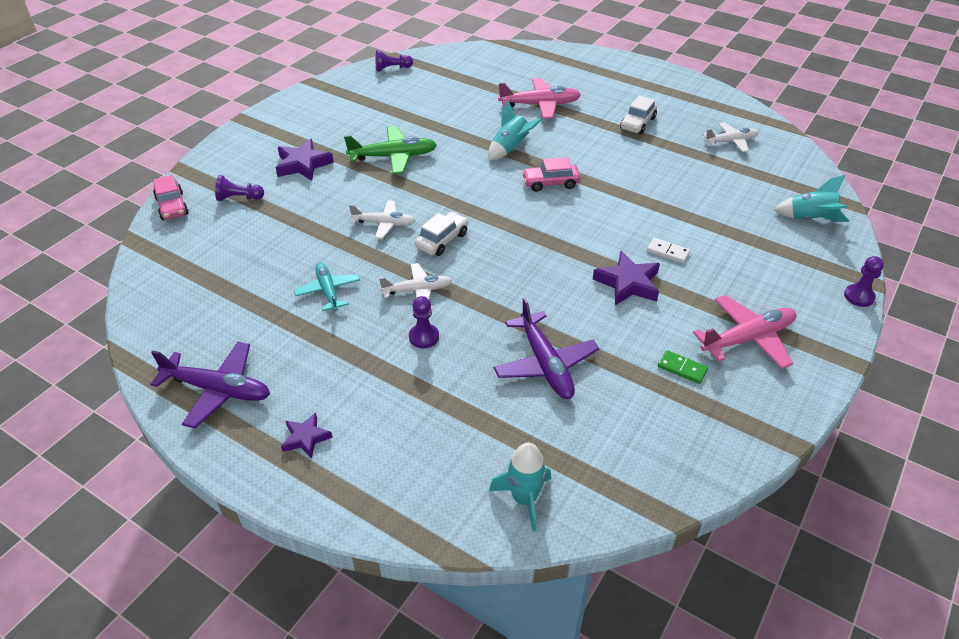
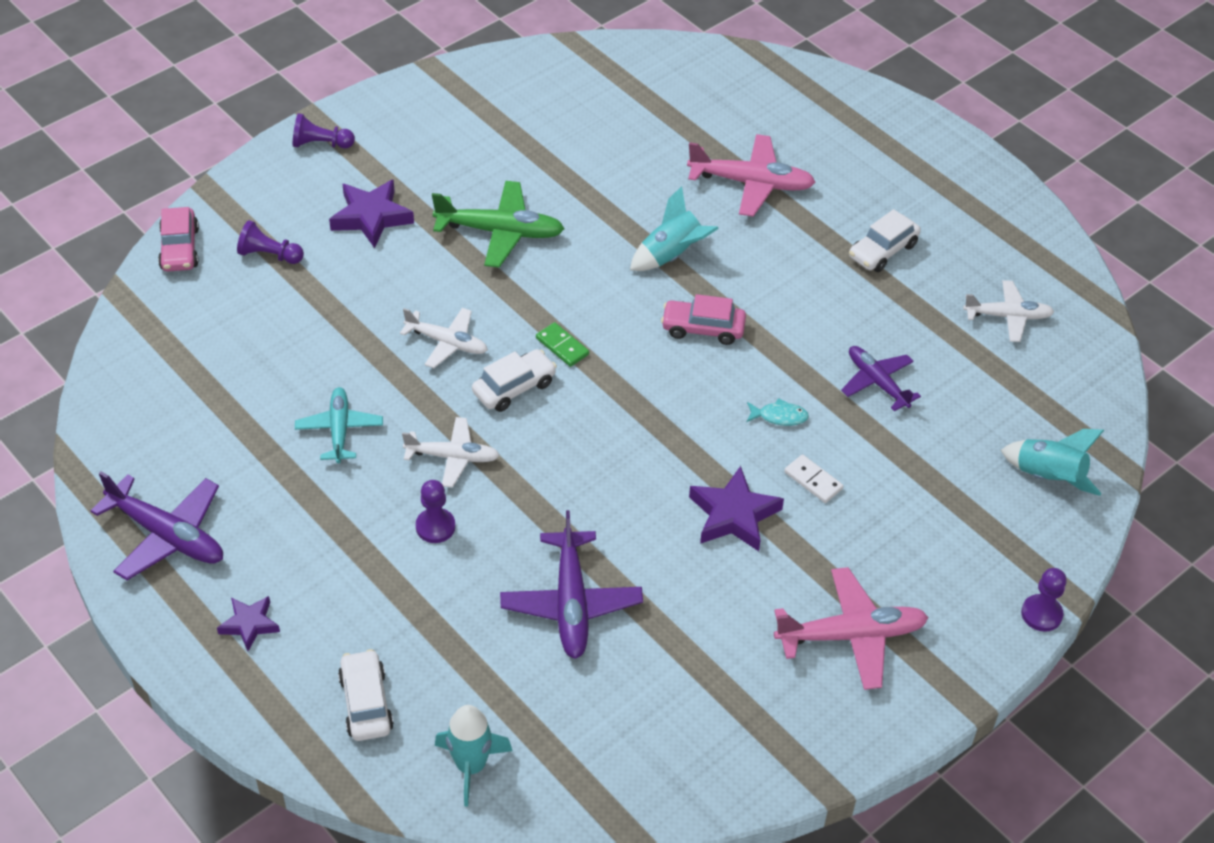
camera: 15 degrees right, 5 degrees up
purple pawn [375,50,413,71] -> purple pawn moved to [293,113,355,149]
green domino [658,350,708,384] -> green domino moved to [536,322,589,367]
none -> white car [338,649,394,741]
none -> turquoise fish [746,398,809,426]
none -> purple plane [841,346,921,411]

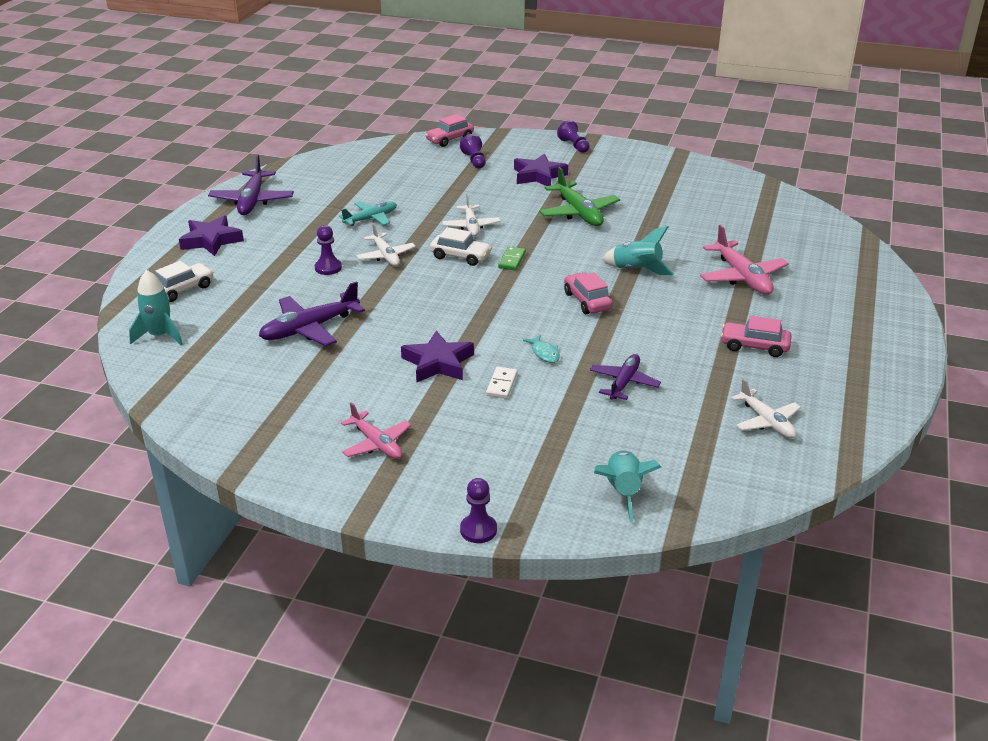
camera: 60 degrees right, 15 degrees down
purple star [217,596,280,651] -> purple star [179,215,244,256], size x1.63
pink plane [774,567,929,690] -> pink plane [341,402,411,459], size x0.66
white car [849,209,921,272] -> pink car [721,316,791,357]

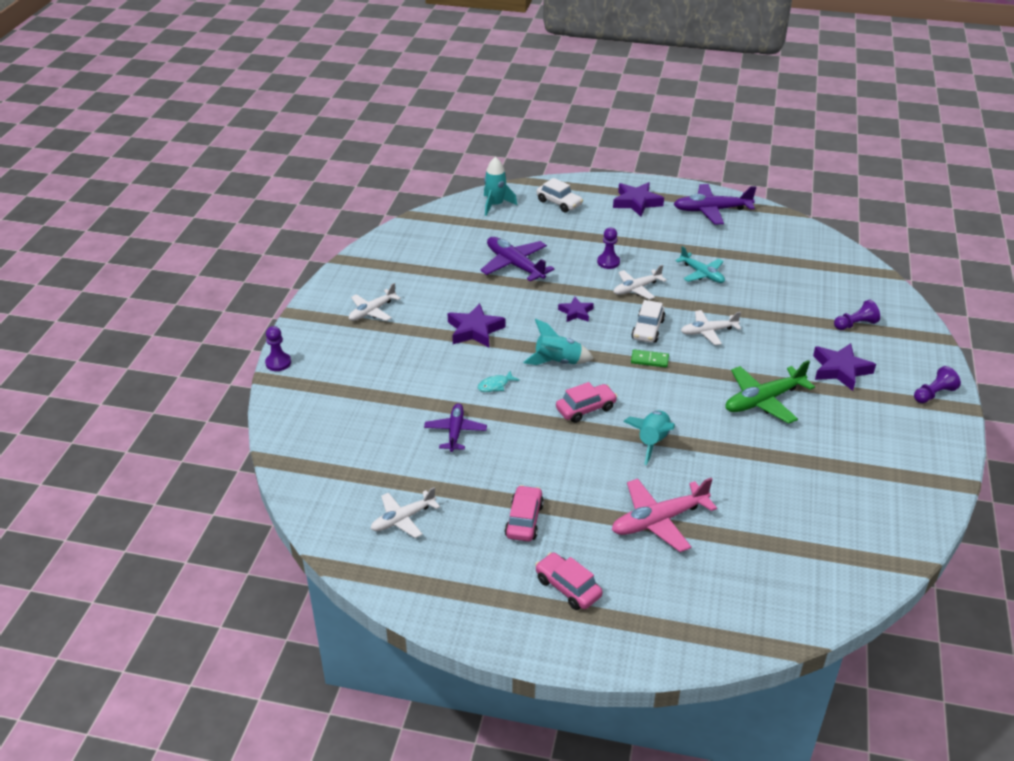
camera: 85 degrees right, 5 degrees up
pink plane [341,402,411,459] -> white plane [349,283,401,321]
pink car [425,114,474,147] -> pink car moved to [535,552,603,610]
white domino [486,367,518,399] -> none
purple plane [590,354,661,400] -> purple plane turned 105 degrees counterclockwise [424,403,487,452]
turquoise rocket [594,450,661,523] -> turquoise rocket moved to [523,319,594,365]
none -> purple star [558,297,594,322]

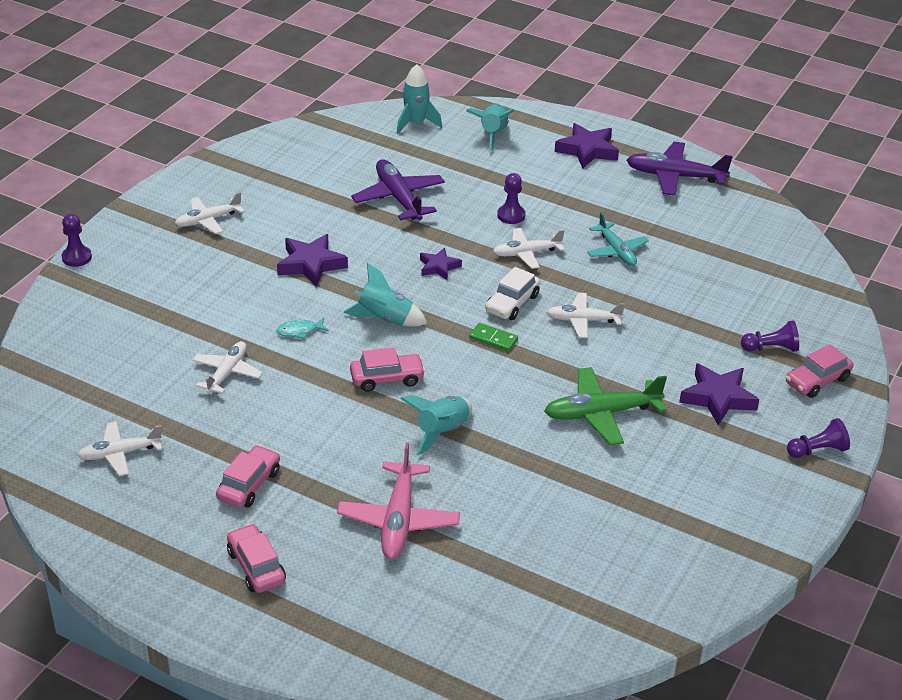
camera: 15 degrees right, 0 degrees up
purple plane [424,403,487,452] -> white plane [193,341,263,394]
white car [536,178,583,212] -> turquoise rocket [466,104,514,151]
pink plane [612,478,717,552] -> pink plane turned 75 degrees counterclockwise [337,442,460,559]
none -> pink car [786,344,853,398]

